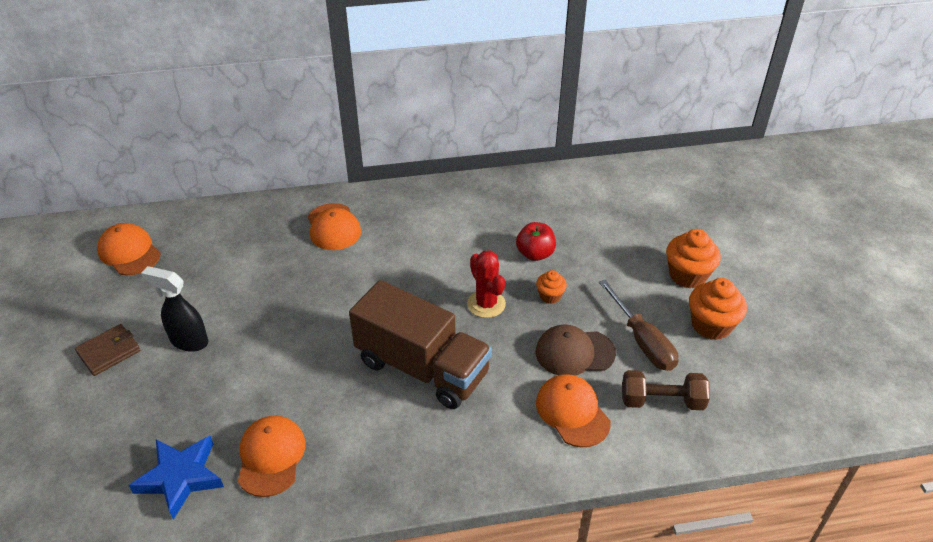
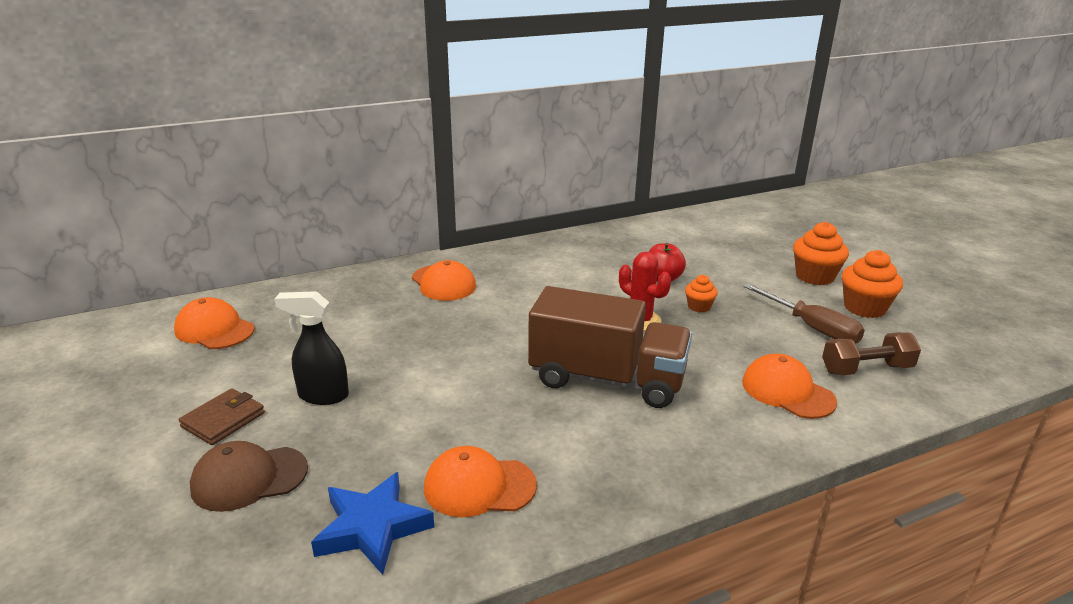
camera: 15 degrees left, 15 degrees down
orange cap [238,415,306,497] -> orange cap turned 75 degrees counterclockwise [424,446,537,517]
brown cap [536,325,616,376] -> brown cap moved to [190,441,308,512]

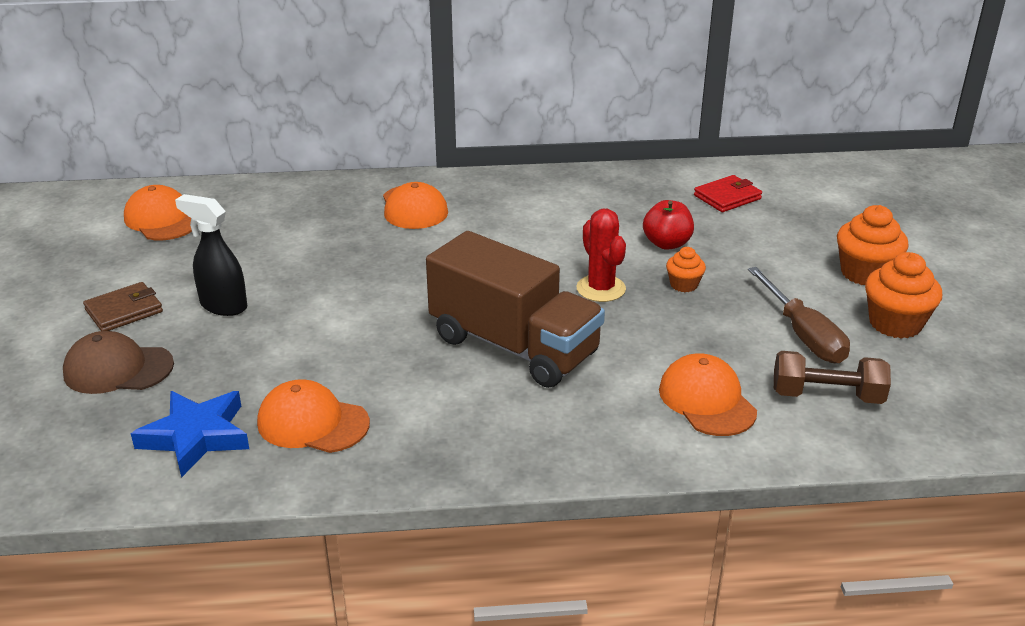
camera: 20 degrees right, 5 degrees up
none -> red wallet [694,175,762,212]

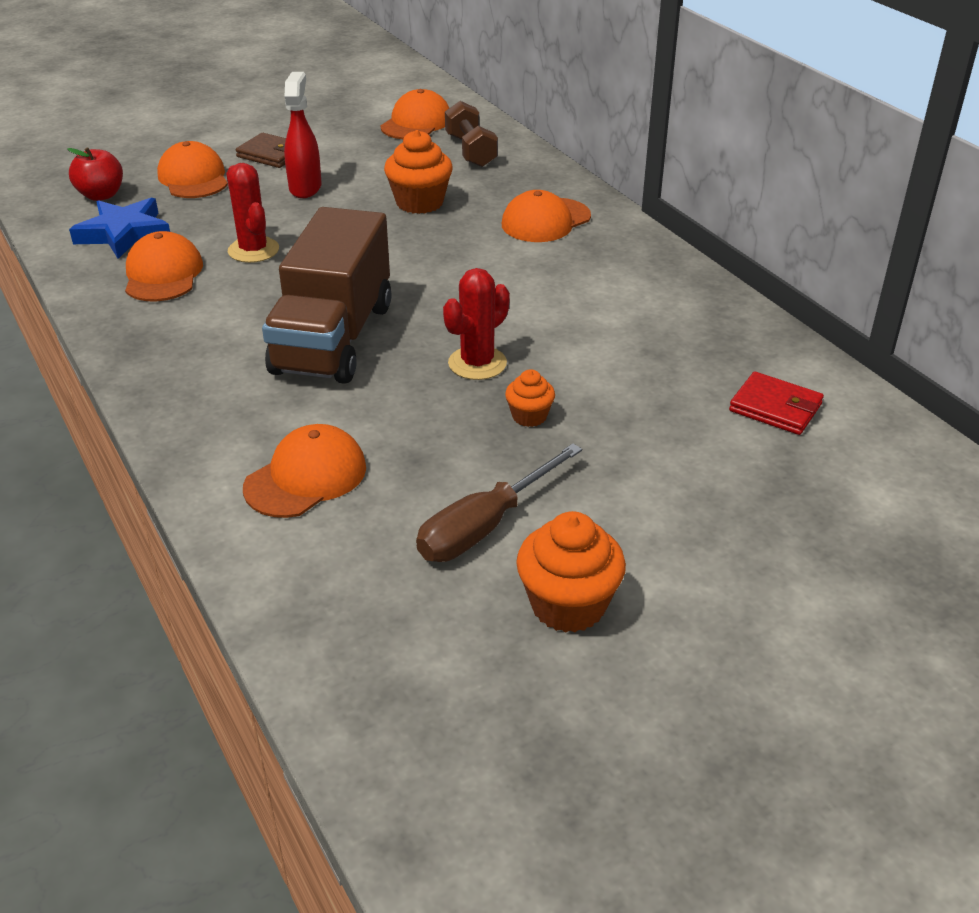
camera: 65 degrees right, 5 degrees up
brown cap [63,331,174,394] -> orange cap [157,141,228,198]
black spray bottle [175,194,247,316] -> red spray bottle [284,72,322,198]
red apple [643,200,694,250] -> red apple moved to [67,147,123,201]
brown dumbbell [774,351,891,404] -> brown dumbbell moved to [445,101,498,167]
orange cupcake [837,205,909,285] -> orange cupcake moved to [384,130,453,214]
none -> red cactus [227,163,279,263]

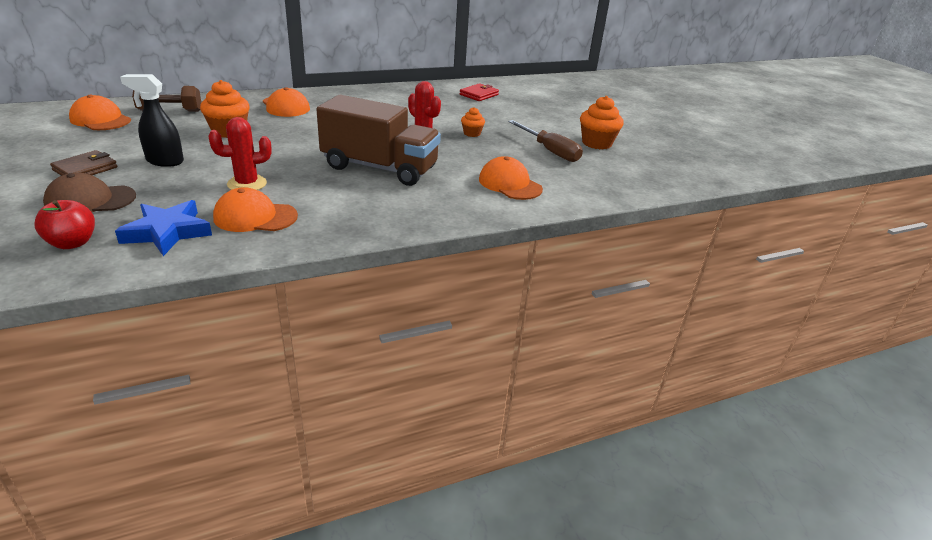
camera: 85 degrees left, 5 degrees down
orange cap [157,141,228,198] -> brown cap [43,173,136,212]
red spray bottle [284,72,322,198] -> black spray bottle [120,74,184,167]

